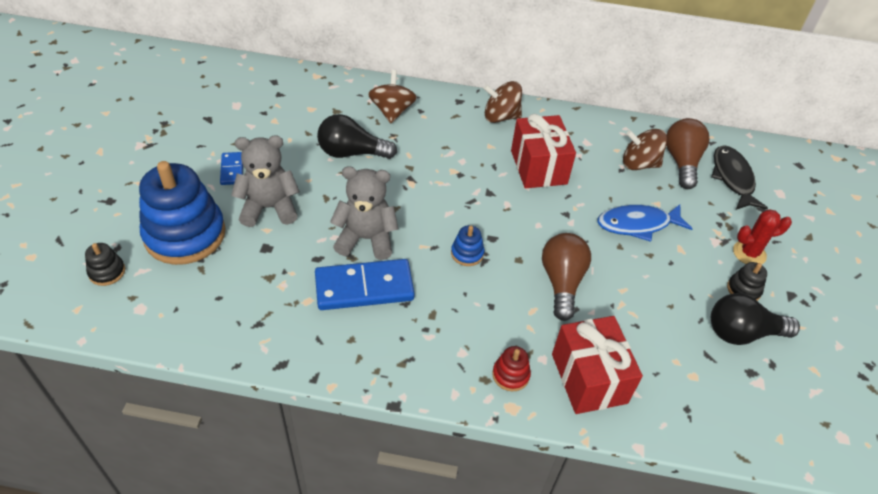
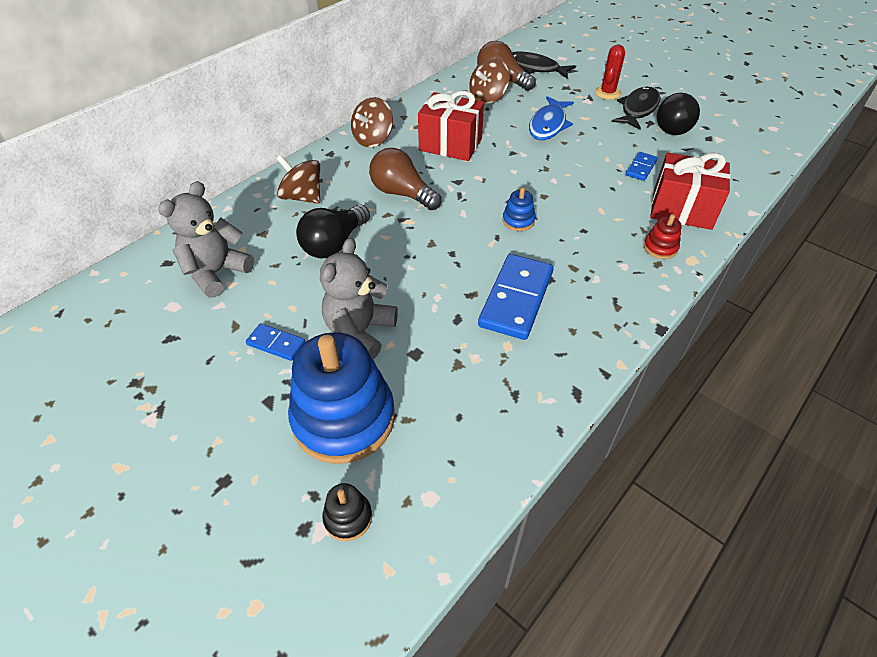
camera: 55 degrees left, 0 degrees up
grey teddy bear [330,166,398,260] -> grey teddy bear moved to [158,181,254,298]
brown light bulb [542,233,591,321] -> brown light bulb moved to [369,148,441,210]
black stacking toy [727,262,767,301] -> black fish [612,87,660,130]
none -> blue domino [625,152,658,181]

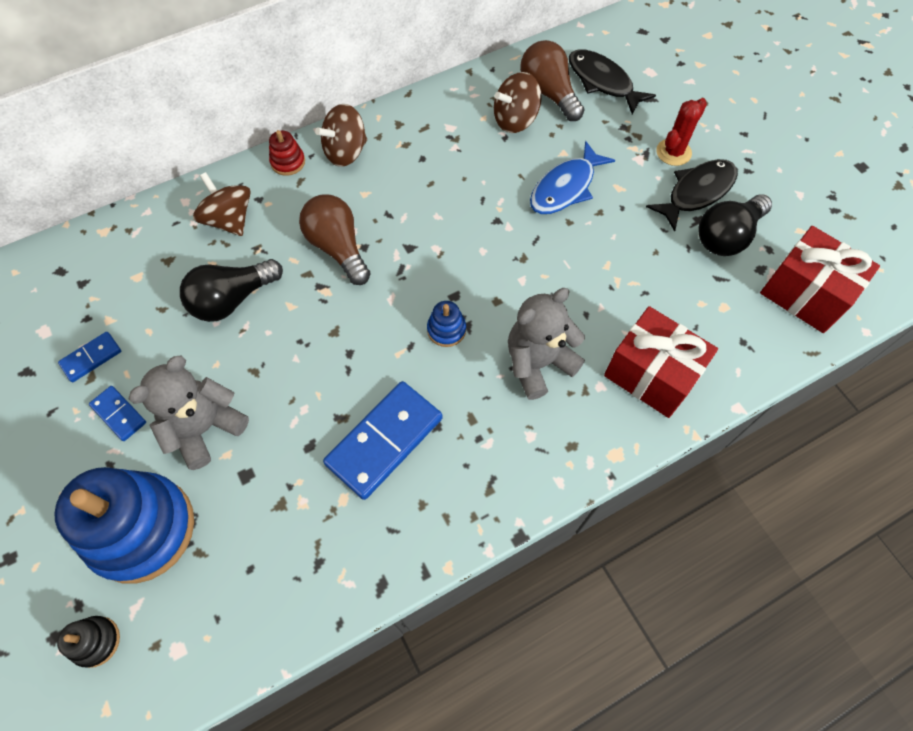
camera: 20 degrees right, 15 degrees up
grey teddy bear [158,181,254,298] -> grey teddy bear moved to [508,288,585,400]
red gift [418,90,484,161] -> red gift moved to [760,226,880,333]
blue domino [625,152,658,181] -> blue domino moved to [58,332,121,382]
red stacking toy [644,214,682,259] -> red stacking toy moved to [269,130,305,176]

